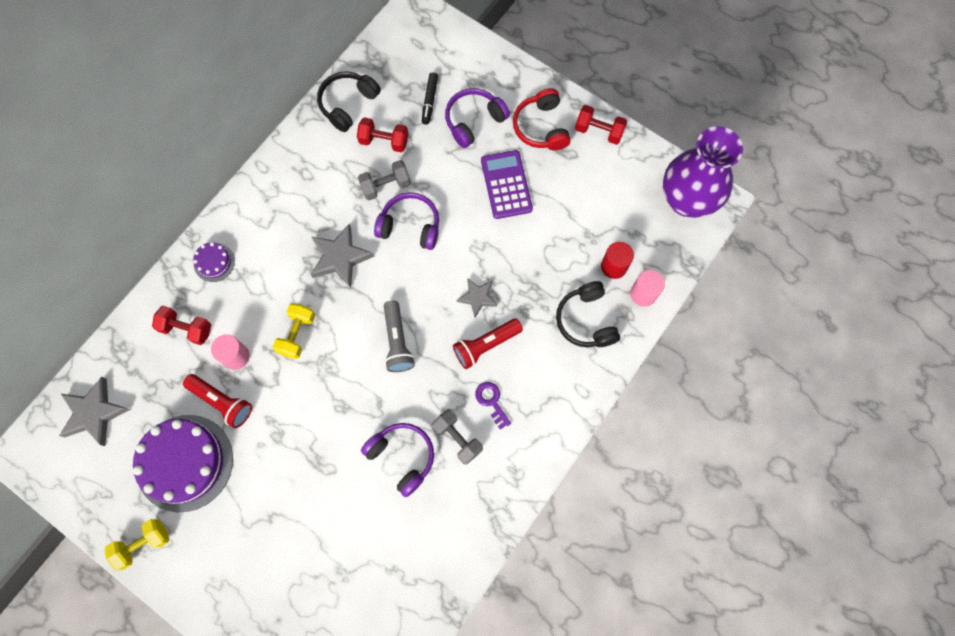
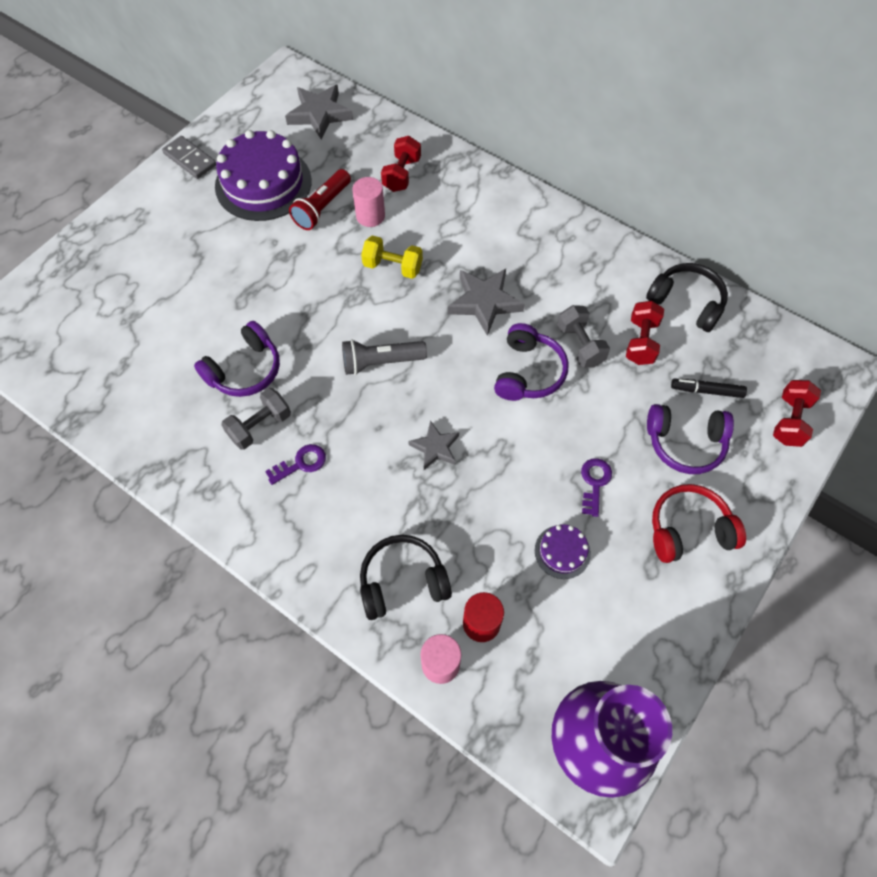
camera: 90 degrees right, 10 degrees down
yellow dumbbell [104,519,169,570] -> grey domino [162,136,216,179]
purple cake [193,242,235,282] -> purple cake moved to [535,524,591,579]
purple headphones [445,88,510,148] -> purple headphones turned 135 degrees clockwise [647,404,734,474]
red flashlight [453,318,523,369] -> none
purple calculator [481,150,533,219] -> purple key [581,458,612,517]
red dumbbell [575,105,627,145] -> red dumbbell moved to [773,380,821,447]

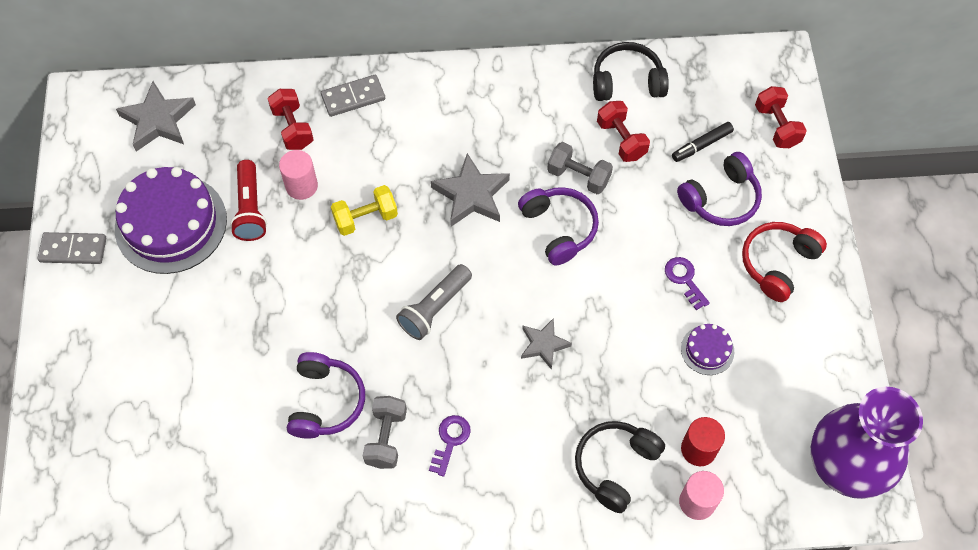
camera: 40 degrees left, 0 degrees up
none -> grey domino [321,75,385,117]

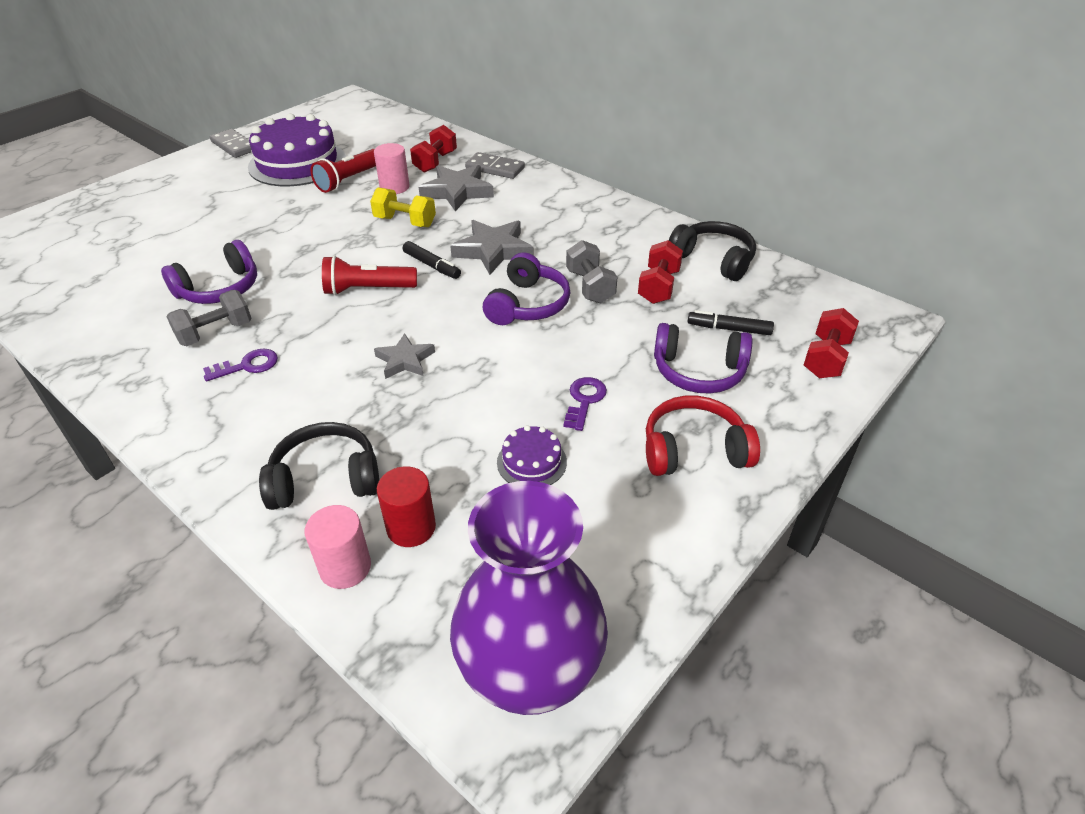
camera: 45 degrees right, 20 degrees down
grey star [116,81,196,151] -> grey star moved to [419,165,494,211]
grey flashlight [396,264,472,340] -> red flashlight [322,256,417,295]
none -> black marker [403,241,461,279]

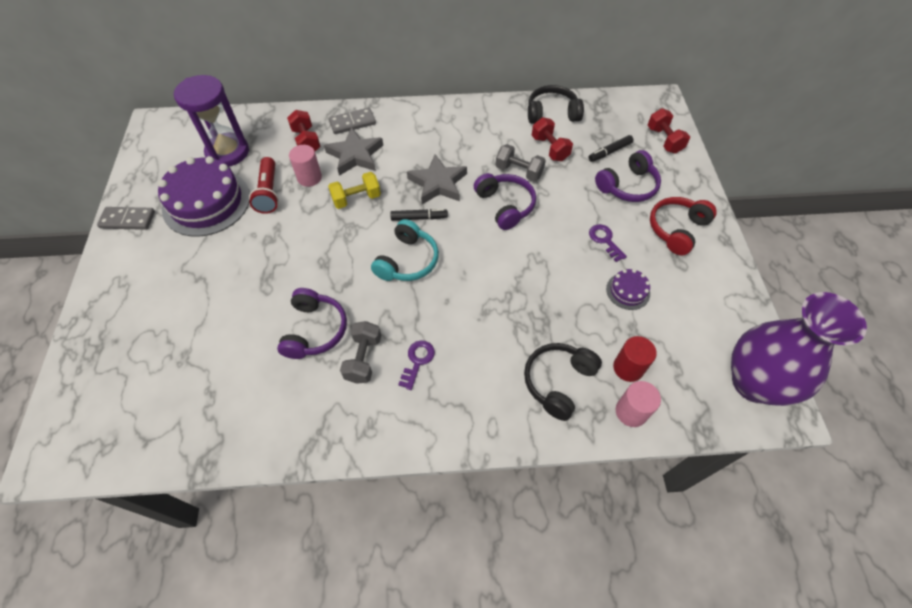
camera: 45 degrees left, 15 degrees up
red flashlight [322,256,417,295] -> turquoise headphones [371,219,439,281]
grey star [374,333,435,379] -> none
none -> purple hourglass [174,75,249,167]

